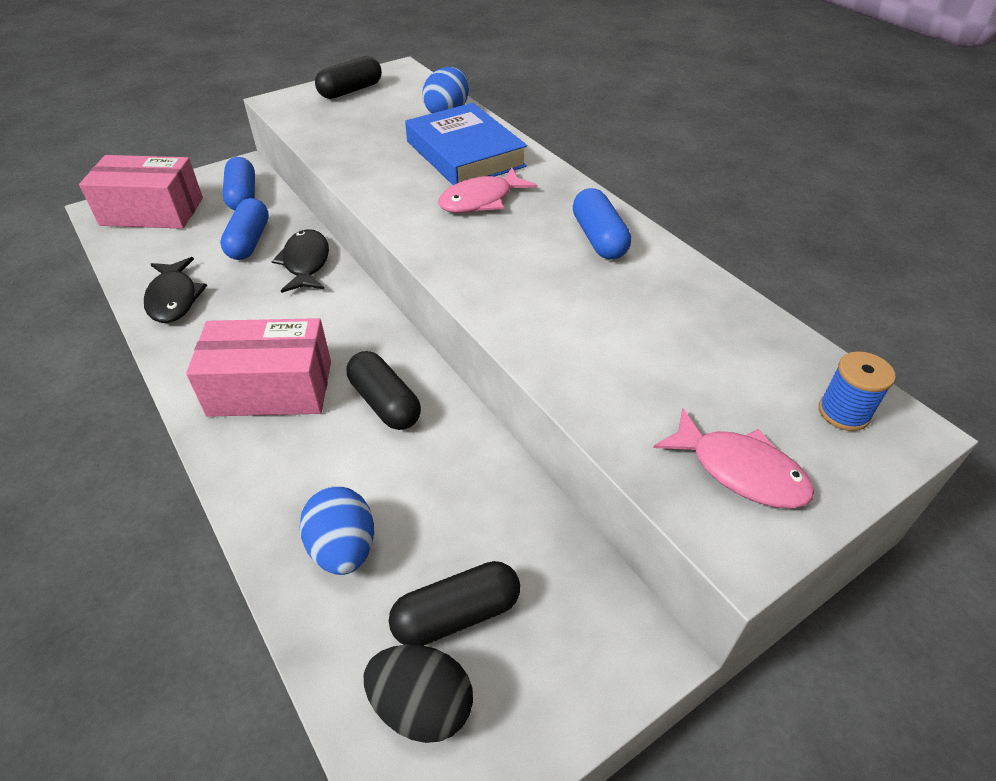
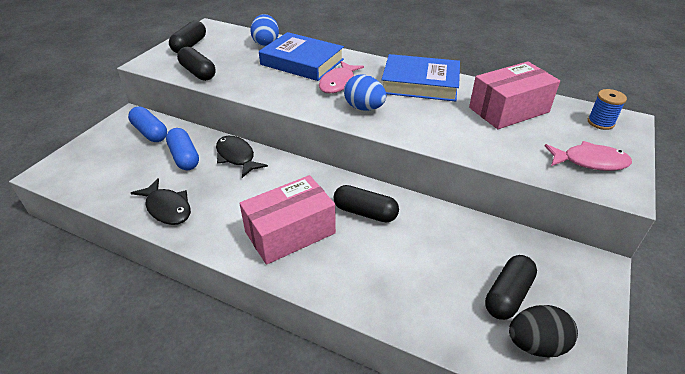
camera: 30 degrees left, 5 degrees down
pink box [79,155,203,229] -> pink box moved to [469,62,560,129]
blue egg [300,486,374,575] -> blue egg moved to [344,75,386,111]
blue capsule [573,188,631,260] -> blue book [382,54,460,102]
none -> black capsule [177,47,216,81]

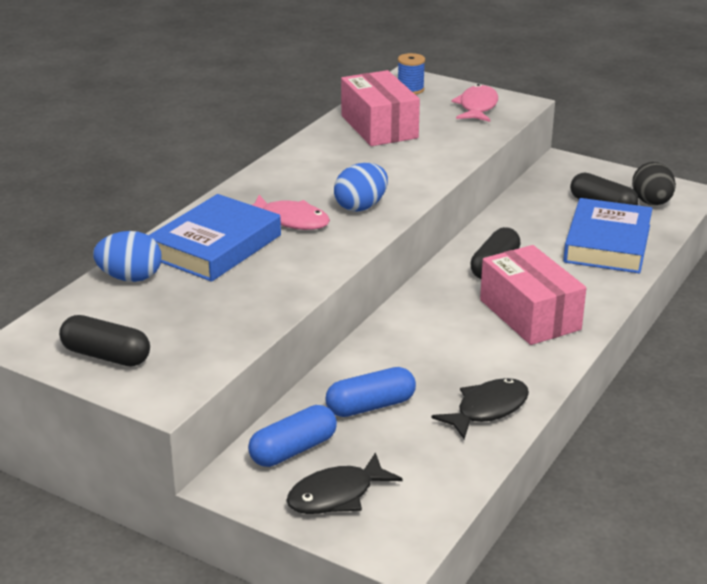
camera: 85 degrees left, 10 degrees down
black capsule [177,47,216,81] -> none
black fish [216,136,268,178] -> black fish moved to [286,452,403,514]
blue book [382,54,460,102] -> blue book moved to [563,198,653,274]

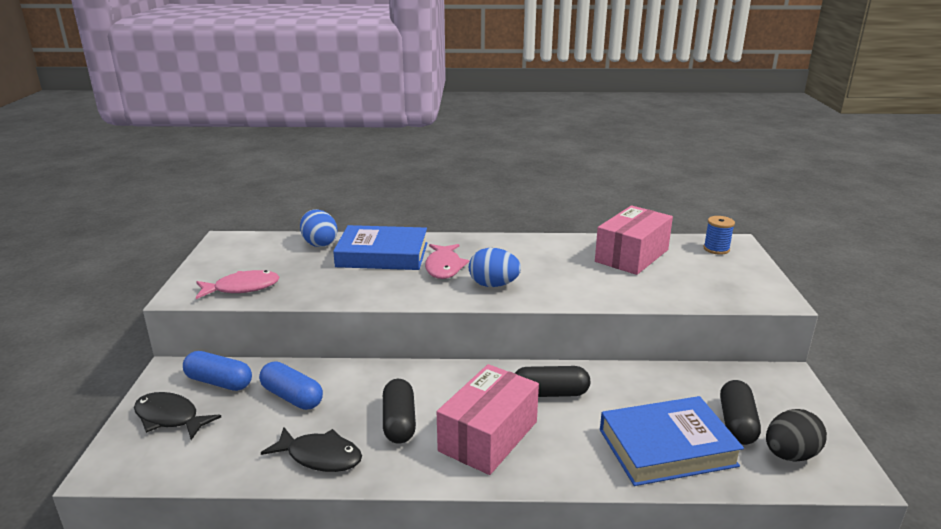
camera: 60 degrees right, 5 degrees down
black capsule [59,315,150,367] -> black capsule moved to [383,379,416,444]
pink fish [451,84,498,122] -> pink fish moved to [196,270,279,299]

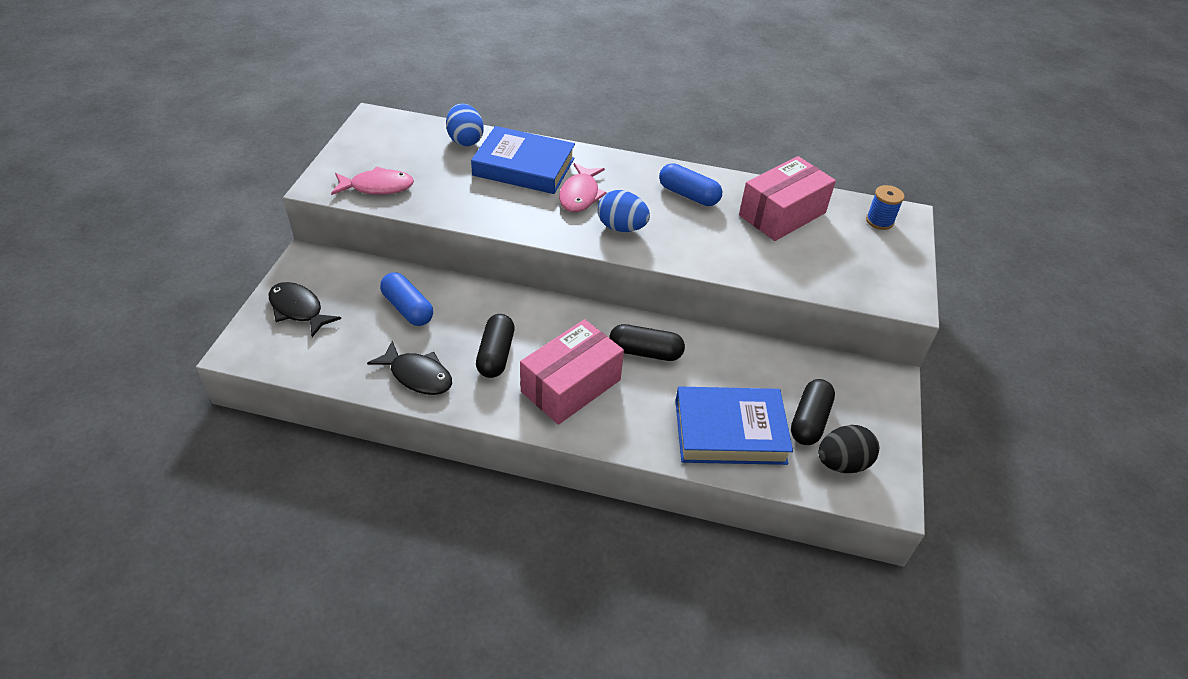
camera: 10 degrees right, 20 degrees up
blue capsule [183,351,252,391] -> blue capsule moved to [659,163,722,206]

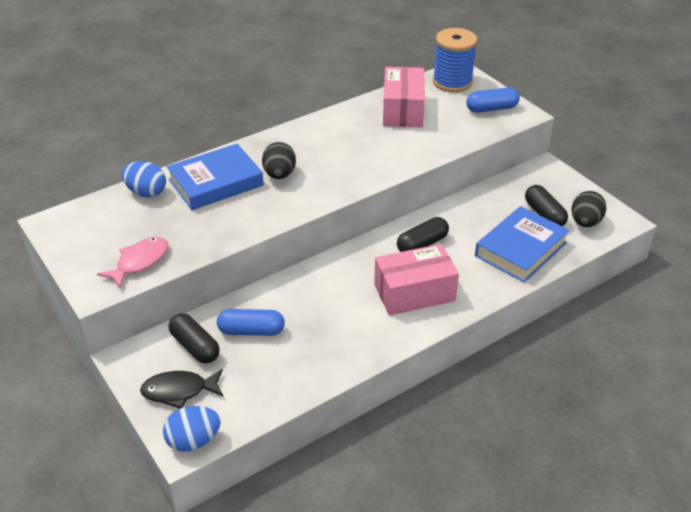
camera: 45 degrees left, 5 degrees down
black fish [367,341,452,395] -> none
black capsule [476,314,515,378] -> black capsule moved to [169,313,220,364]
pink box [520,319,624,425] -> pink box turned 75 degrees clockwise [374,244,459,315]
pink fish [559,163,607,212] -> black egg [262,142,296,179]
blue egg [598,190,650,232] -> blue egg moved to [163,406,221,452]
blue capsule [659,163,722,206] -> blue capsule moved to [466,87,520,113]
blue spool [866,185,905,230] -> blue spool [433,28,477,92], size x1.91

